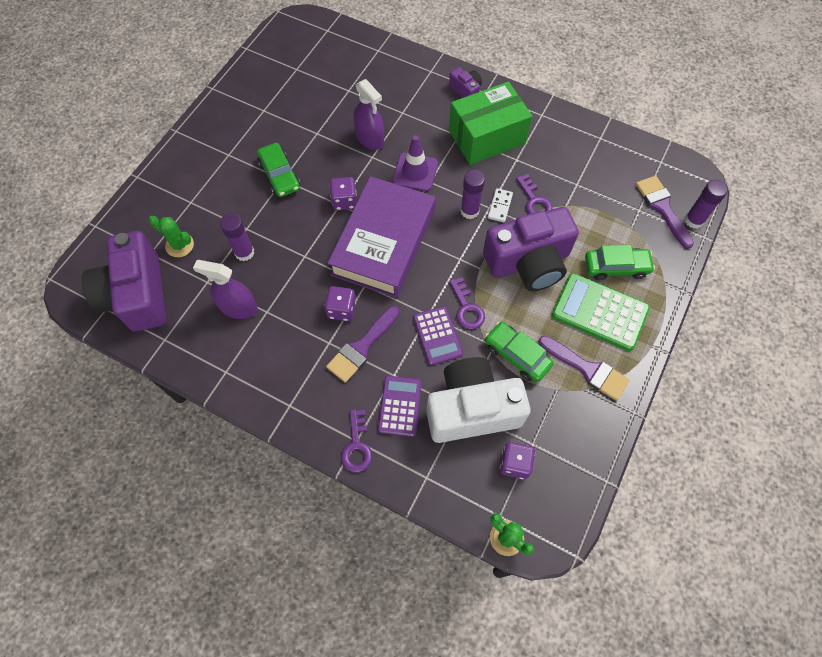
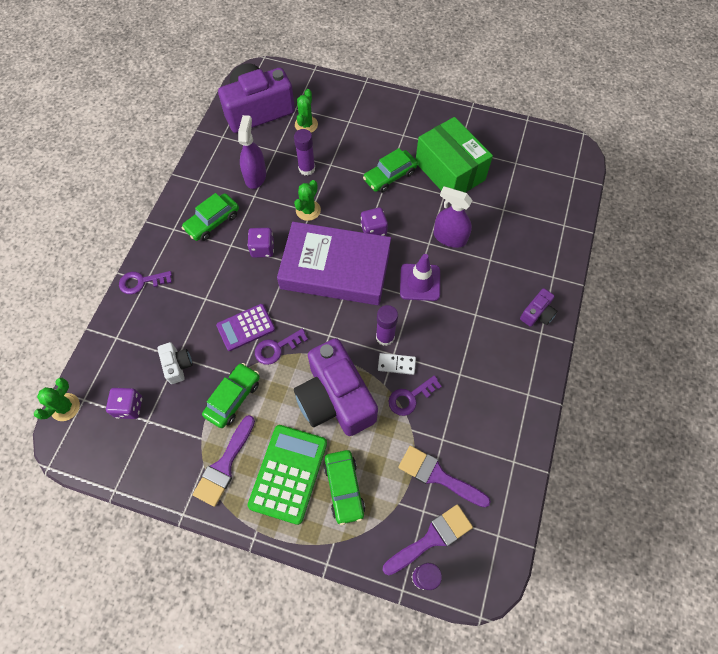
camera: 80 degrees right, 0 degrees up
purple brush [326,306,400,383] -> purple brush moved to [398,446,491,508]
purple spray bottle [353,79,384,150] -> purple spray bottle turned 75 degrees clockwise [434,186,472,248]
purple calculator [378,376,422,437] -> none
white camera [426,357,531,443] -> white camera [157,342,193,384], size x0.44
green box [449,82,532,165] -> green box moved to [416,117,493,192]
none -> green car [182,193,239,241]
none -> green cactus [294,180,321,221]

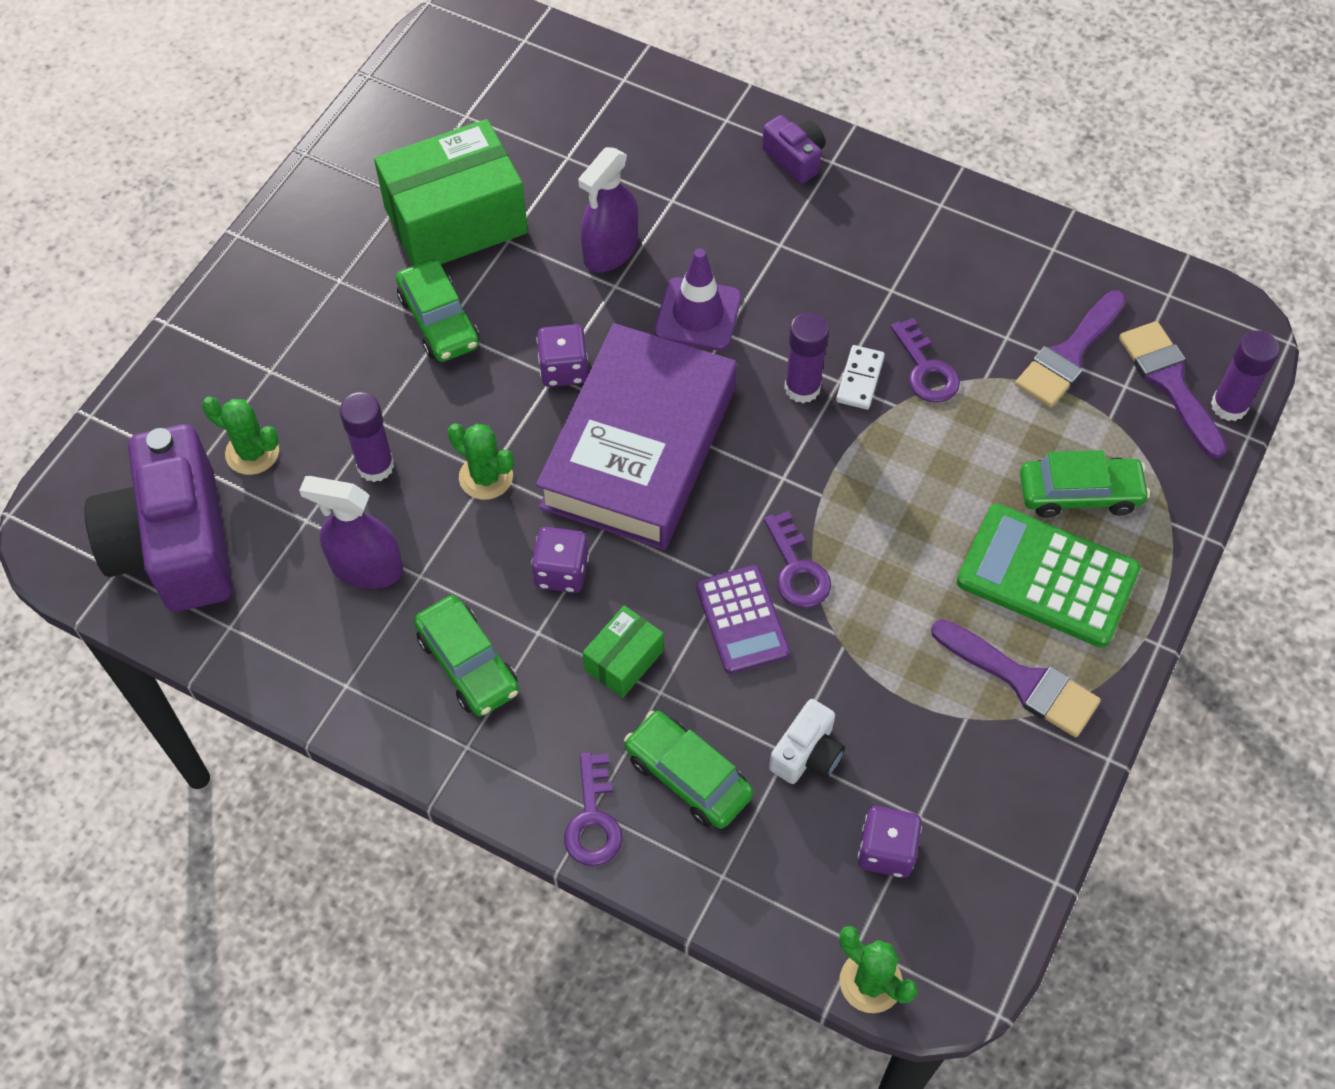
camera: 80 degrees left, 5 degrees down
white camera [157,342,193,384] -> white camera turned 135 degrees clockwise [769,699,845,784]
green car [202,363,260,428] -> green car moved to [624,711,753,829]
purple camera [294,338,378,436] -> none
none -> green box [582,605,664,698]

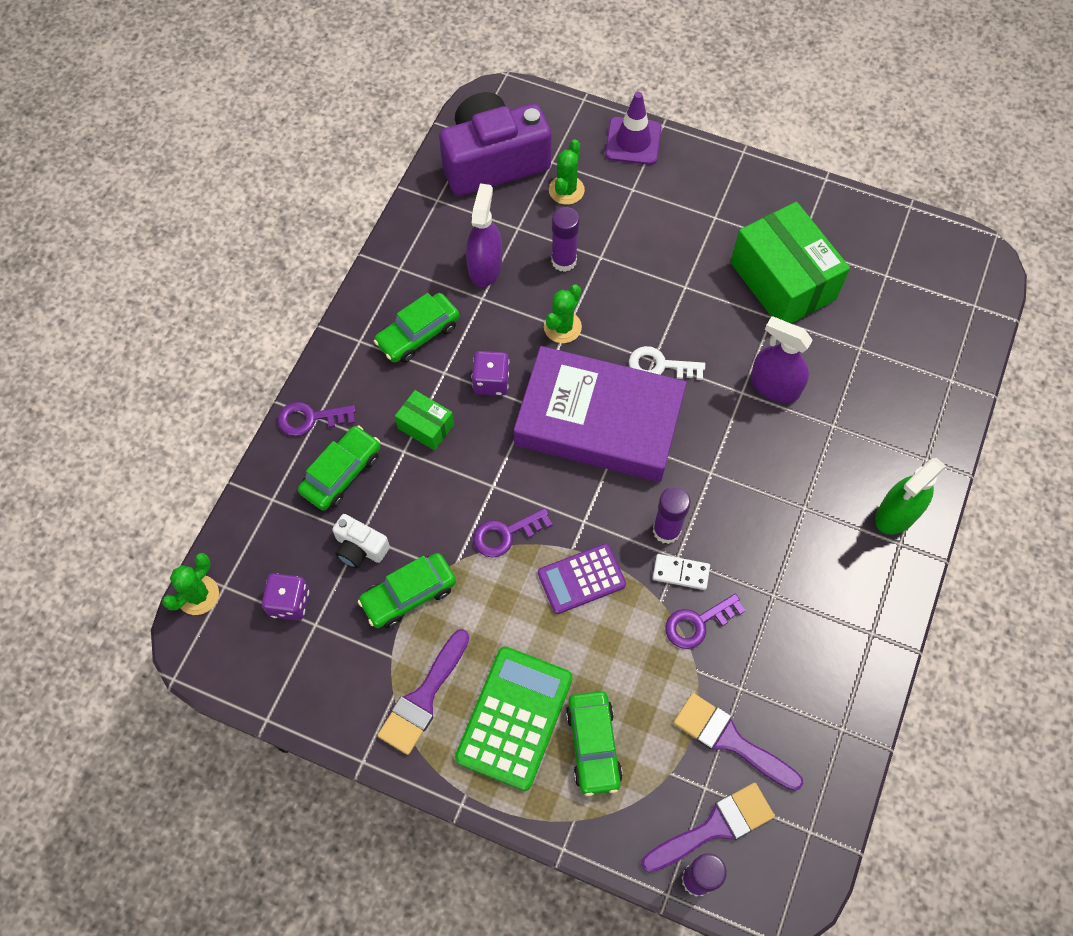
camera: 85 degrees right, 5 degrees up
green car [396,259,479,362] -> green car moved to [358,553,456,628]
purple dice [537,324,588,387] -> white key [629,346,705,380]
purple traffic cone [655,248,741,351] -> purple traffic cone moved to [605,92,661,165]
purple calculator [696,565,790,674] -> purple calculator moved to [538,543,626,614]
purple camera [762,115,825,183] -> green spray bottle [875,458,946,534]

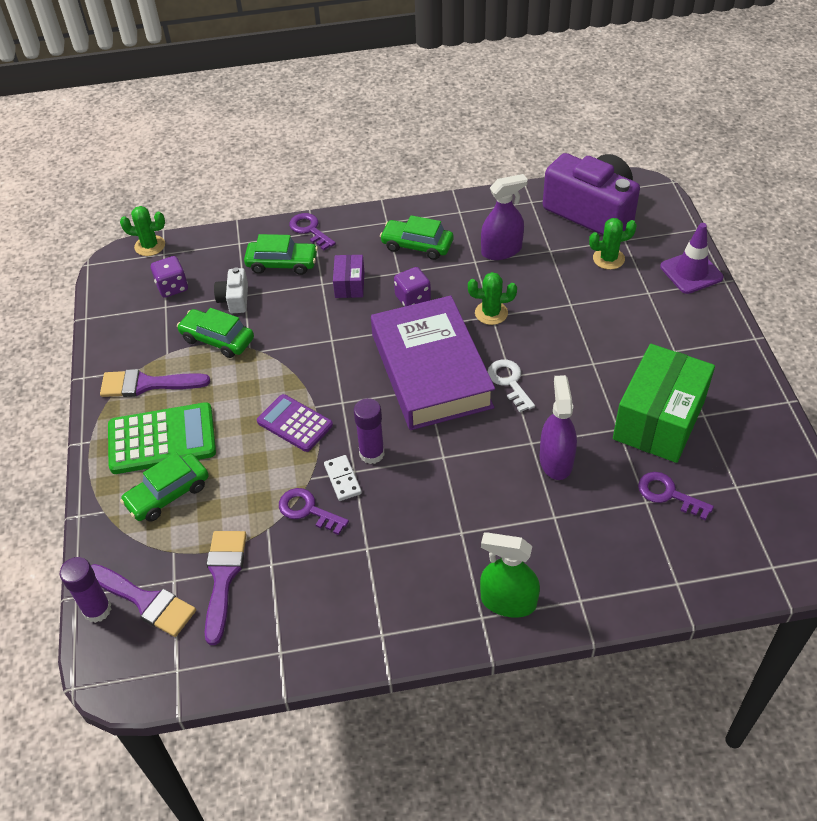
camera: 60 degrees right, 15 degrees down
green box [395,390,454,451] -> purple box [333,255,364,298]
purple key [473,508,553,558] -> purple key moved to [638,472,714,520]
purple glue stick [551,207,580,272] -> none

